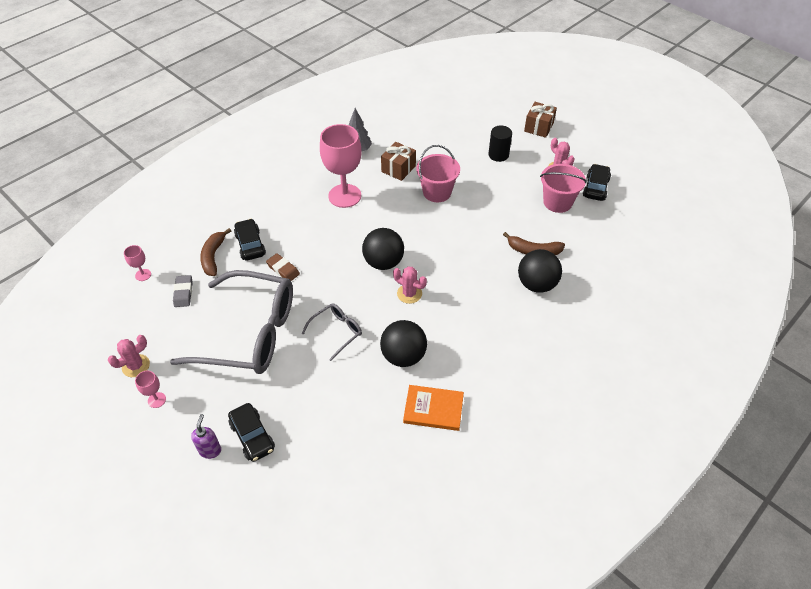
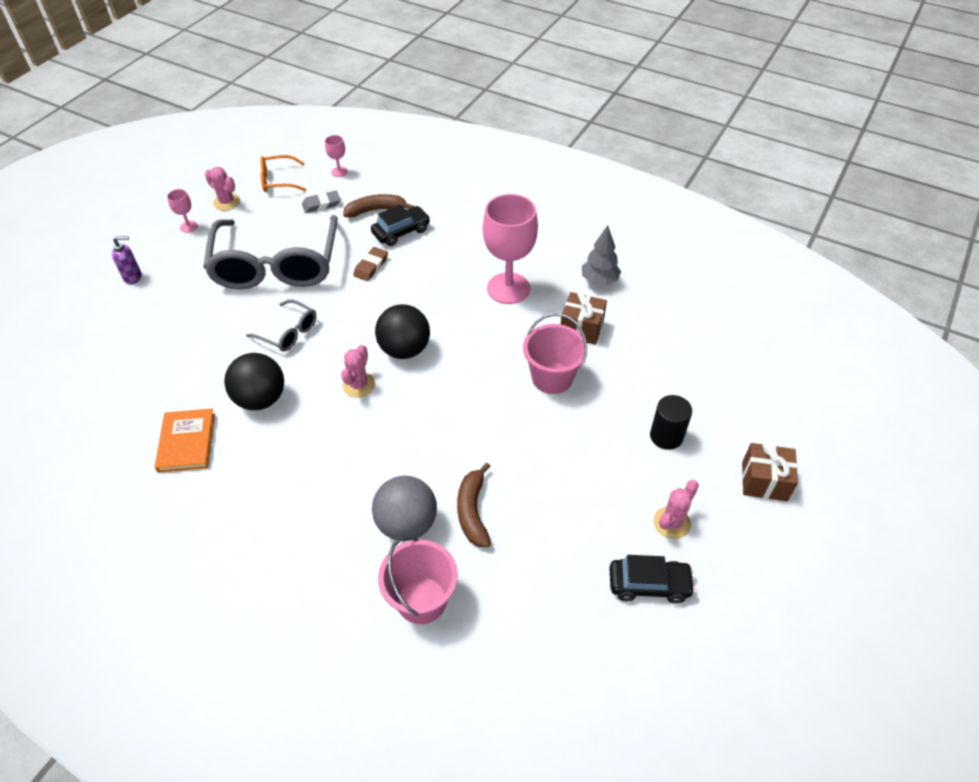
camera: 75 degrees right, 0 degrees up
black car [228,403,275,462] -> none
black ball [518,249,562,293] -> grey ball [372,476,437,541]
pink bucket [540,164,587,213] -> pink bucket moved to [378,536,458,624]
none -> orange glasses [260,155,306,192]

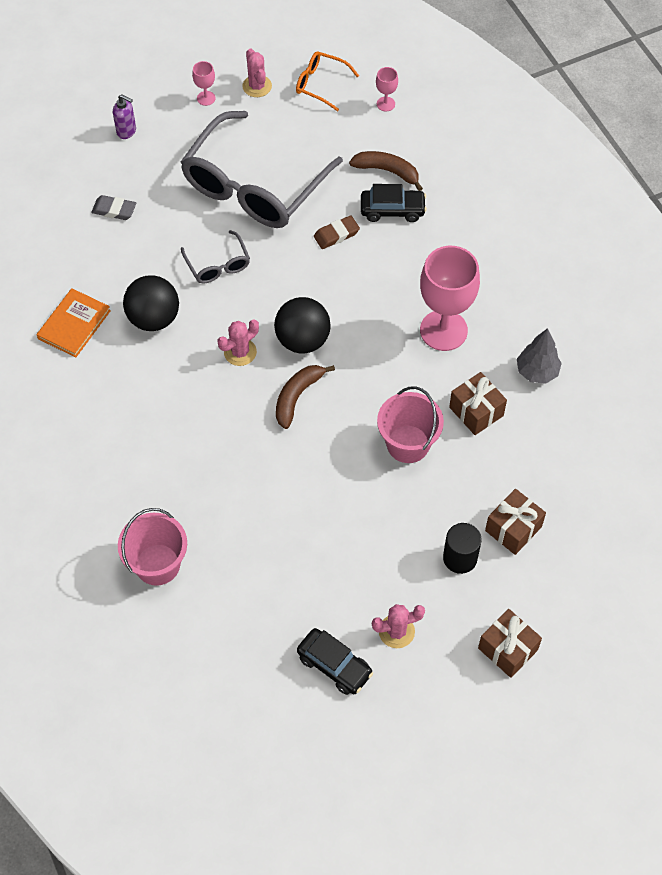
camera: 35 degrees right, 10 degrees up
grey eraser [302,191,340,213] -> grey eraser moved to [91,195,136,220]
grey ball [372,476,437,541] -> none
brown banana [457,463,491,547] -> brown banana moved to [276,365,335,429]
none -> brown gift [485,489,546,555]

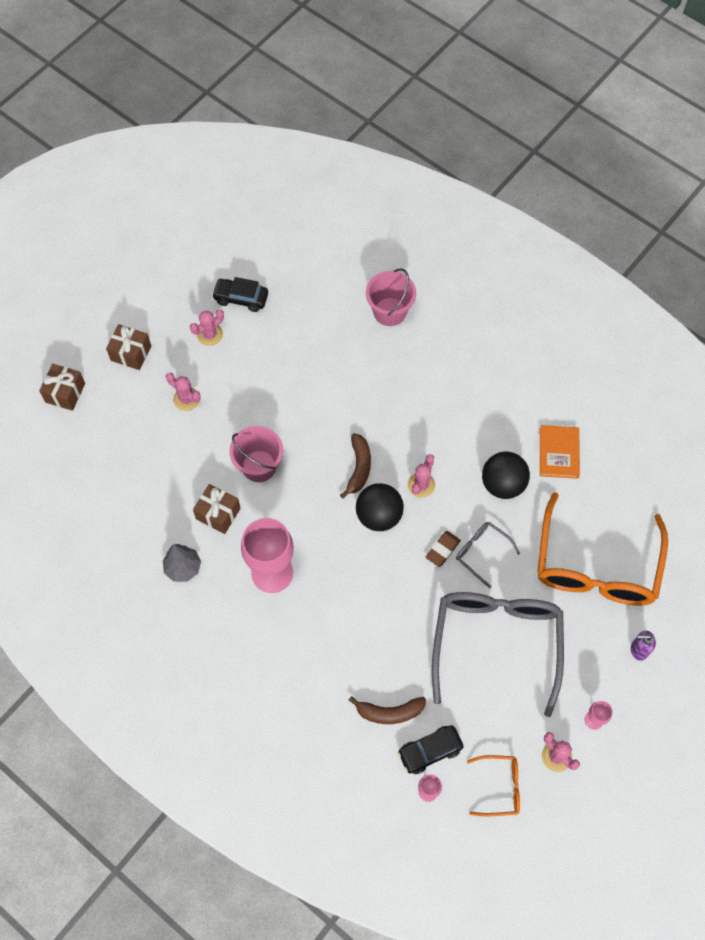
camera: 155 degrees right, 5 degrees up
grey eraser [91,195,136,220] -> orange glasses [537,492,668,606]
brown eraser [314,215,360,249] -> brown eraser moved to [426,531,461,567]
black car [361,184,427,222] -> black car moved to [398,725,464,774]
black cylinder [443,523,482,574] -> pink cactus [166,372,200,411]
brown gift [485,489,546,555] -> brown gift moved to [39,364,85,411]

